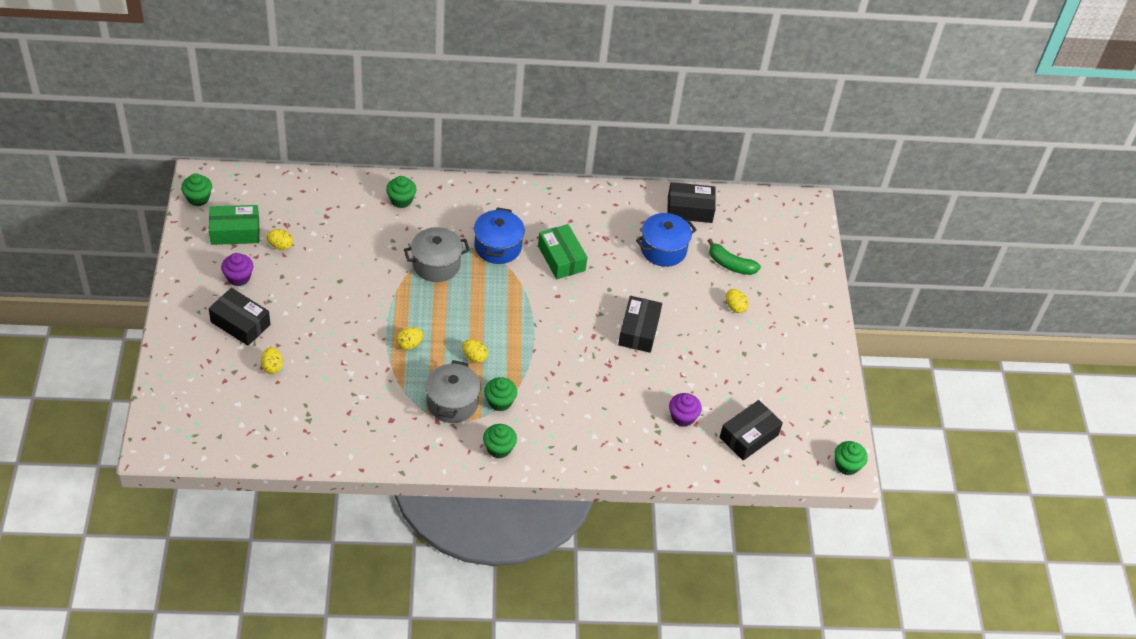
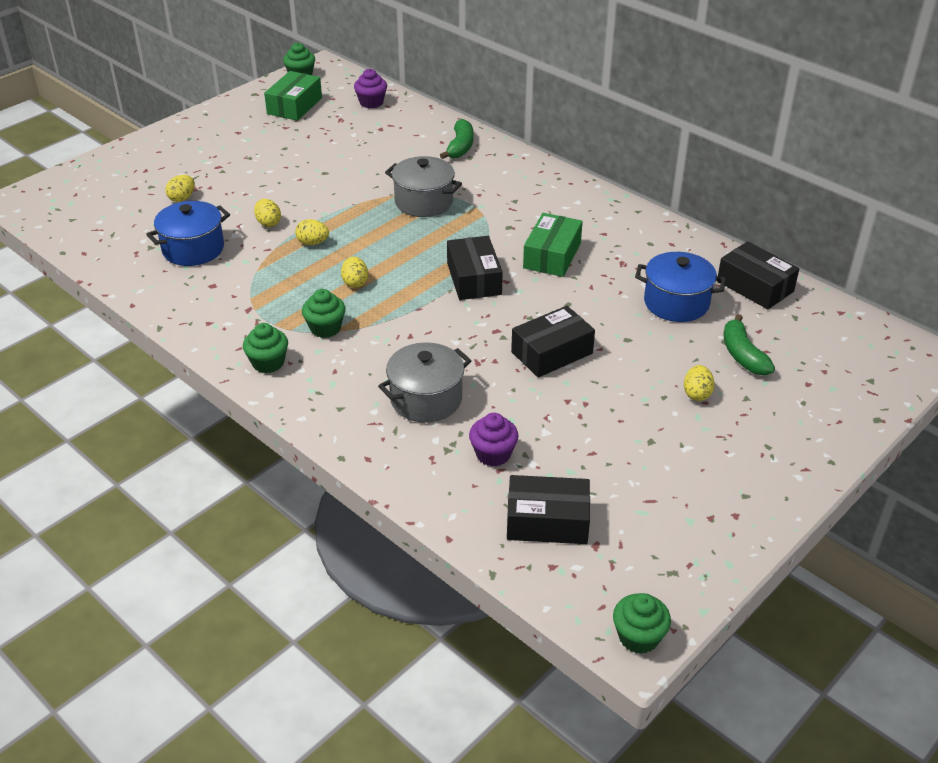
camera: 50 degrees right, 10 degrees down
green box [209,205,259,245] -> green box turned 75 degrees clockwise [264,71,322,121]
black box [209,288,271,346] -> black box moved to [447,236,503,300]
purple cupcake [221,253,253,286] -> purple cupcake moved to [354,69,387,109]
yellow egg [266,229,293,250] -> yellow egg moved to [254,199,281,227]
green cupcake [386,176,417,208] -> green banana [440,119,474,159]
grey pot [425,360,481,423] -> grey pot moved to [378,342,471,423]
blue pot [474,208,525,264] -> blue pot moved to [146,201,230,266]

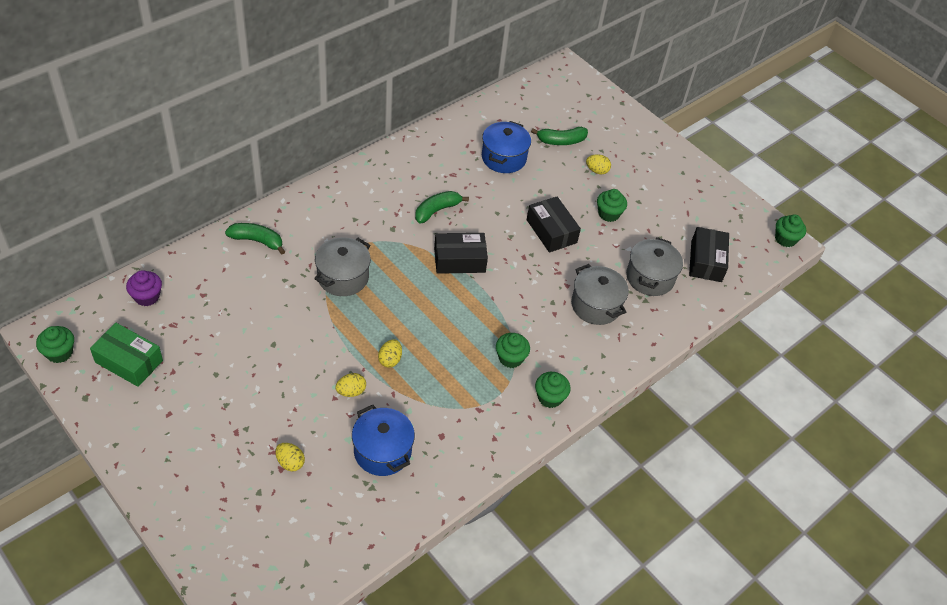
camera: 90 degrees left, 10 degrees up
yellow egg [341,257,368,288] -> none
purple cupcake [469,413,519,467] -> grey pot [626,237,683,296]
green box [523,213,583,277] -> green banana [415,191,469,223]
black box [717,241,799,309] -> none
none -> green cupcake [597,189,627,222]

